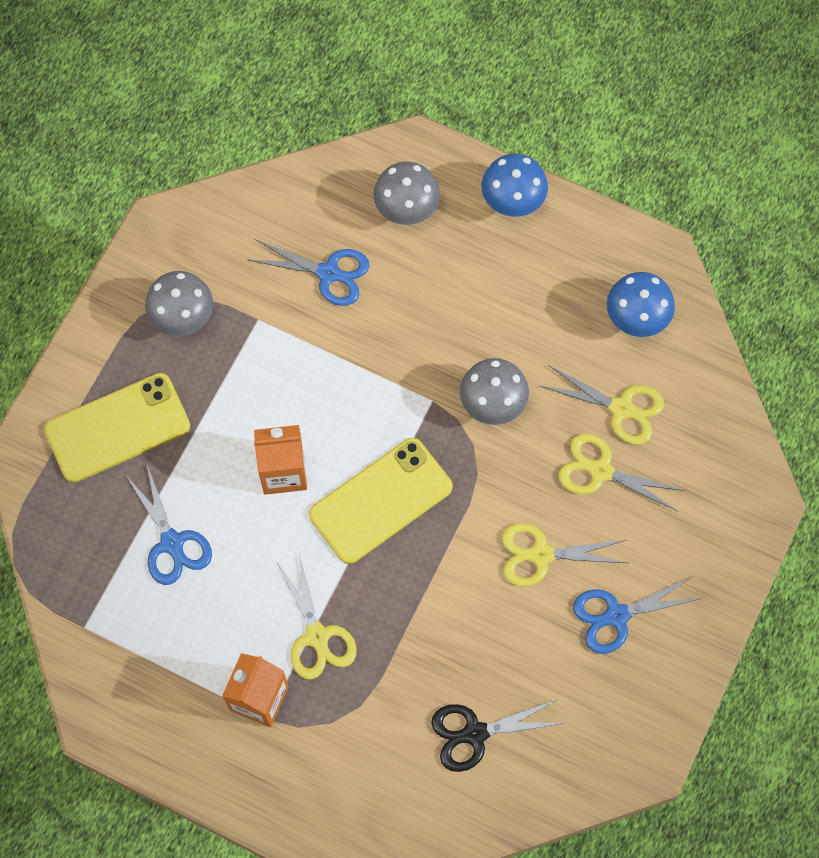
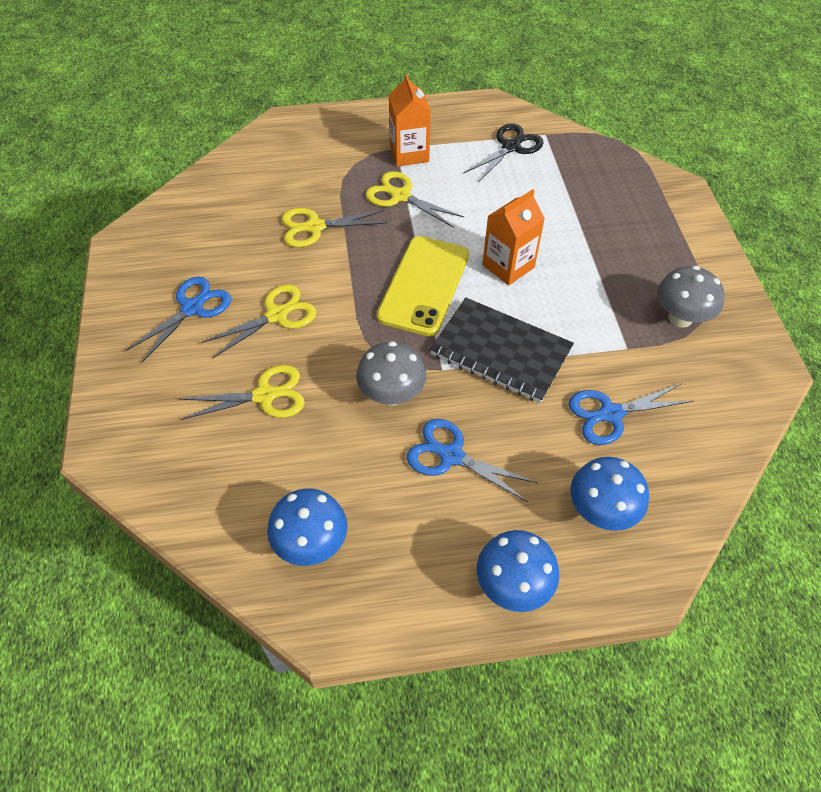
camera: 145 degrees right, 15 degrees down
yellow phone [44,373,190,483] -> none
blue scissors [127,465,212,585] -> blue scissors moved to [407,419,538,502]
grey mushroom [373,162,440,225] -> blue mushroom [571,457,649,531]
black scissors [431,700,564,772] -> black scissors moved to [463,123,544,183]
yellow scissors [540,366,664,445] -> yellow scissors moved to [281,208,387,247]
none -> black notebook [430,298,574,403]

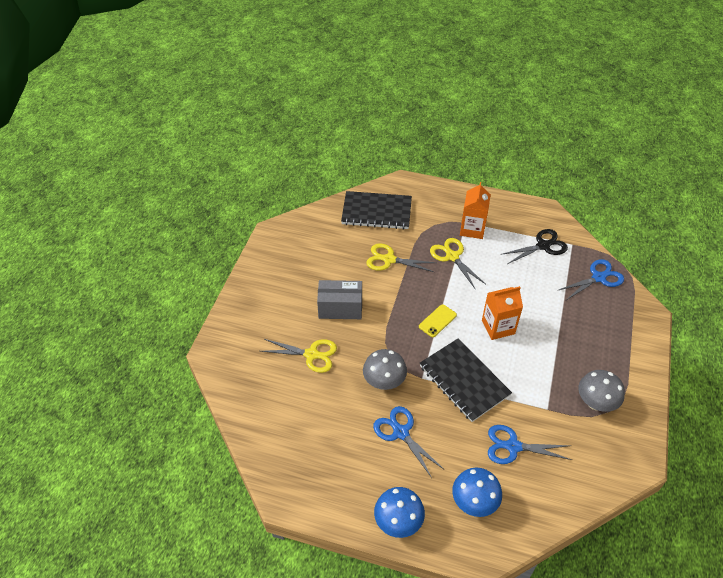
camera: 25 degrees right, 5 degrees down
blue scissors [125,276,231,362] -> blue scissors moved to [557,259,624,300]
yellow scissors [201,284,317,358] -> grey box [317,280,362,319]
blue mushroom [267,489,347,566] -> none
yellow phone [377,236,469,336] -> yellow phone [419,304,457,337], size x0.49
none -> black notebook [341,191,412,230]

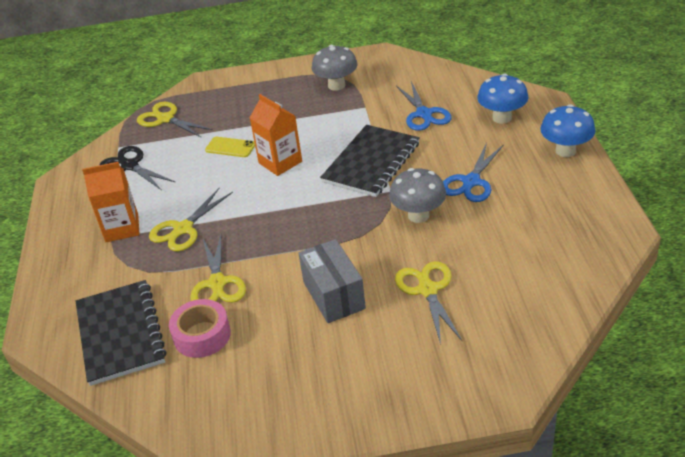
camera: 110 degrees left, 10 degrees down
yellow phone [419,304,457,337] -> yellow phone moved to [205,137,255,157]
blue scissors [557,259,624,300] -> yellow scissors [137,102,213,138]
none -> pink tape [169,299,231,358]

